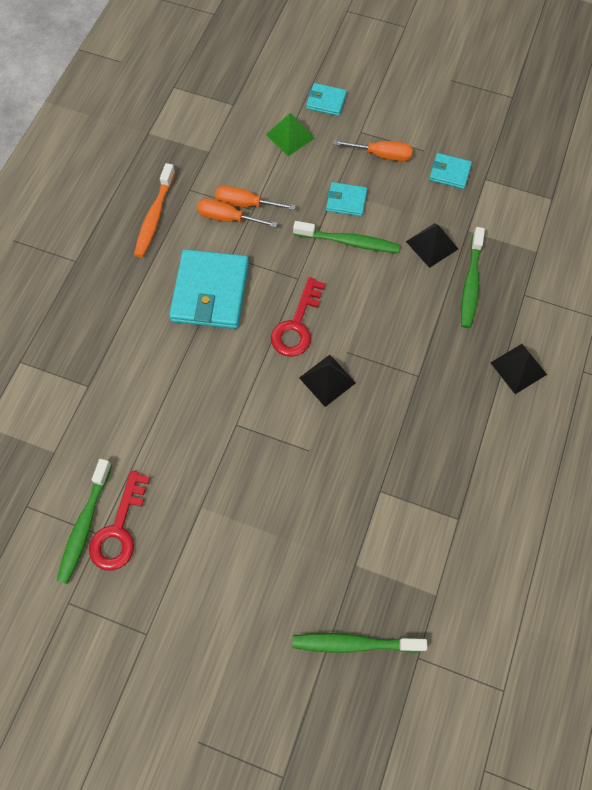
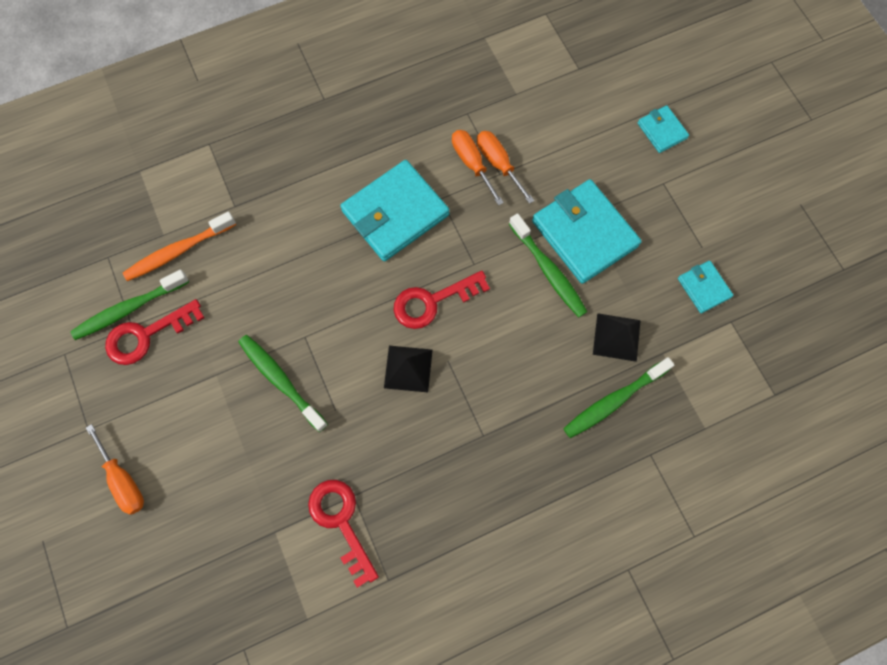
camera: 45 degrees right, 5 degrees up
orange toothbrush [134,163,175,258] -> orange toothbrush moved to [123,211,236,281]
green pyramid [266,113,315,156] -> none
green toothbrush [293,633,427,653] -> green toothbrush moved to [238,335,328,432]
turquoise wallet [326,182,367,217] -> turquoise wallet [532,179,642,284], size x2.00
orange screwdriver [333,140,413,161] -> orange screwdriver moved to [86,424,144,515]
black pyramid [490,344,547,394] -> none
none -> red key [308,480,379,588]

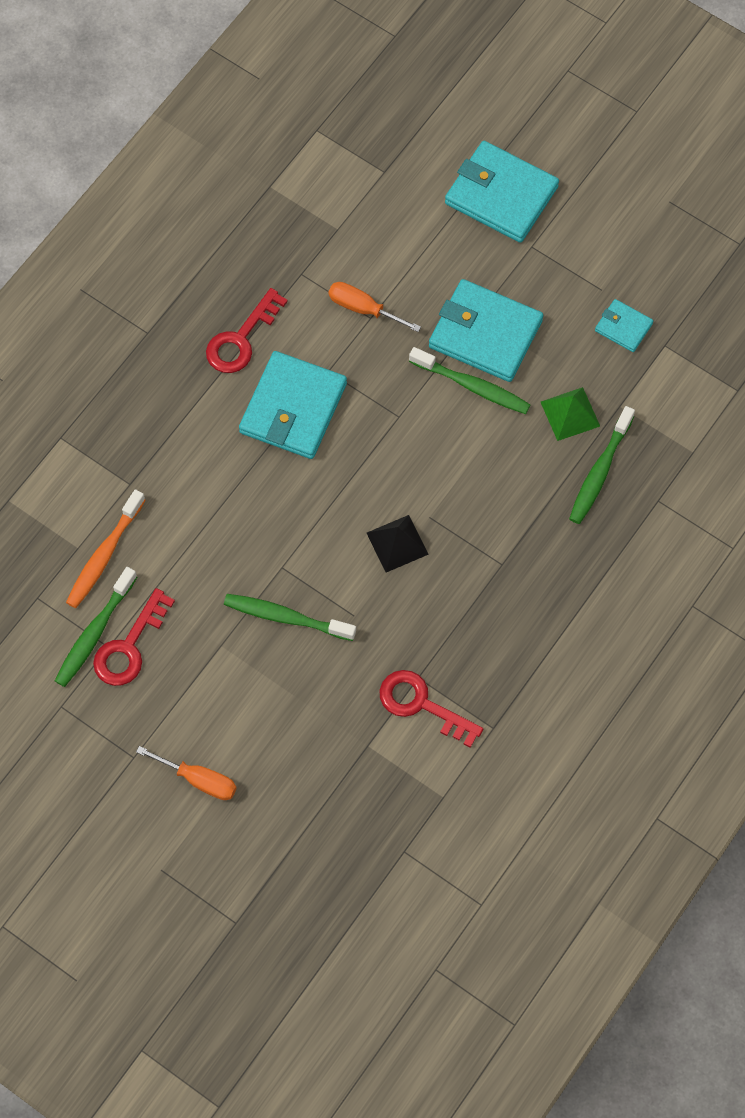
camera: 30 degrees left, 5 degrees down
red key [394,271,490,329] -> red key moved to [206,288,288,373]
orange screwdriver [452,130,504,205] -> none
black pyramid [593,313,641,362] -> green pyramid [541,387,600,441]
turquoise wallet [638,105,689,153] -> turquoise wallet [445,141,559,243], size x2.00

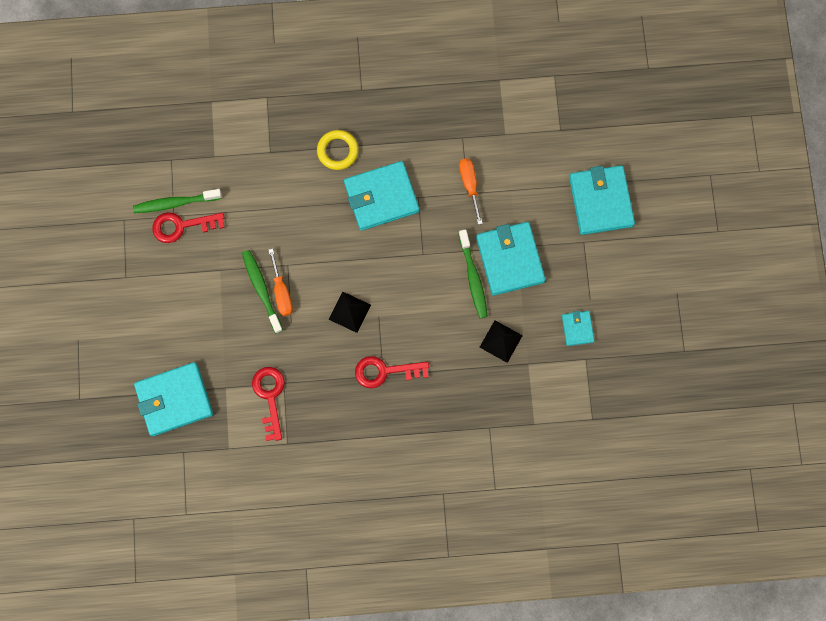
camera: 50 degrees right, 10 degrees up
orange toothbrush [66,489,145,608] -> none
orange screwdriver [136,746,237,800] -> orange screwdriver moved to [268,249,293,316]
red key [206,288,288,373] -> red key moved to [355,356,429,389]
green pyramid [541,387,600,441] -> black pyramid [480,320,523,363]
green toothbrush [569,406,635,524] -> none
none -> turquoise wallet [134,362,213,436]
none -> yellow ring [317,130,359,170]

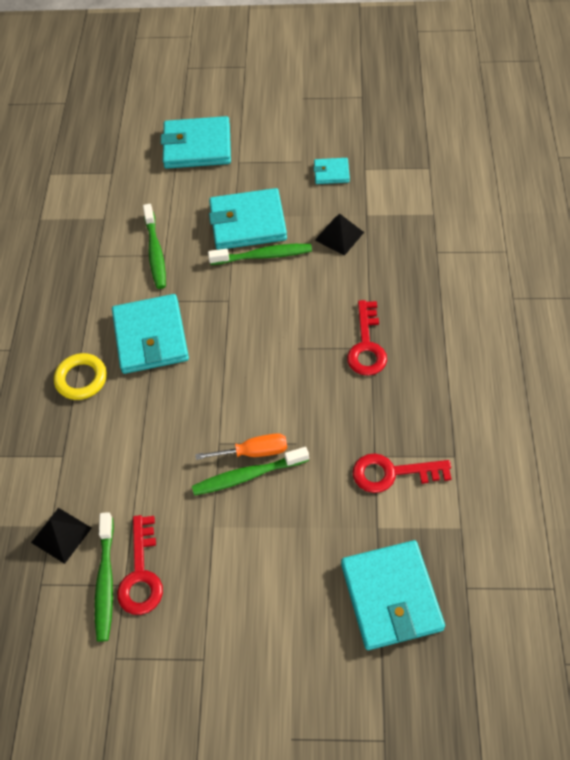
camera: 80 degrees left, 20 degrees down
black pyramid [329,292,371,333] -> black pyramid moved to [31,508,92,564]
orange screwdriver [459,158,483,225] -> green toothbrush [143,204,166,289]

